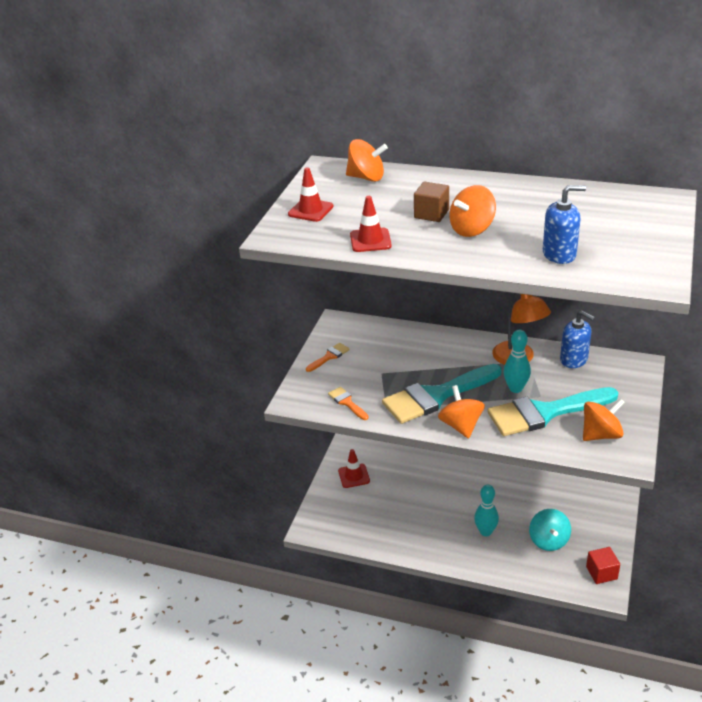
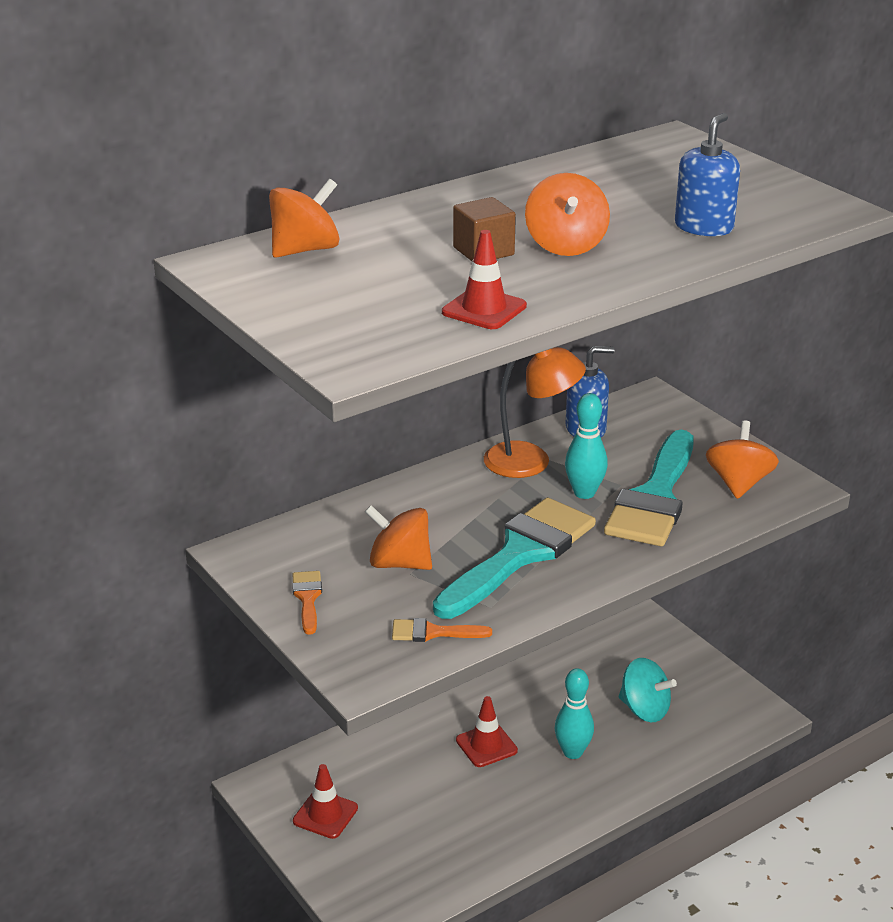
camera: 55 degrees left, 5 degrees down
red traffic cone [288,167,334,222] -> red traffic cone moved to [456,696,518,767]
turquoise brush [382,364,502,424] -> turquoise brush turned 150 degrees counterclockwise [433,498,596,619]
orange spinning top [438,385,485,439] -> orange spinning top moved to [365,505,432,570]
red cube [586,547,620,584] -> none

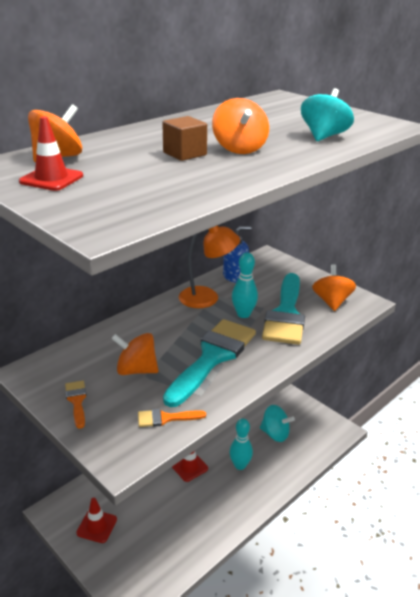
camera: 10 degrees left, 0 degrees up
red traffic cone [442,230,527,329] -> red traffic cone moved to [19,117,83,191]
blue soap dispenser [675,113,740,236] -> turquoise spinning top [301,88,354,141]

